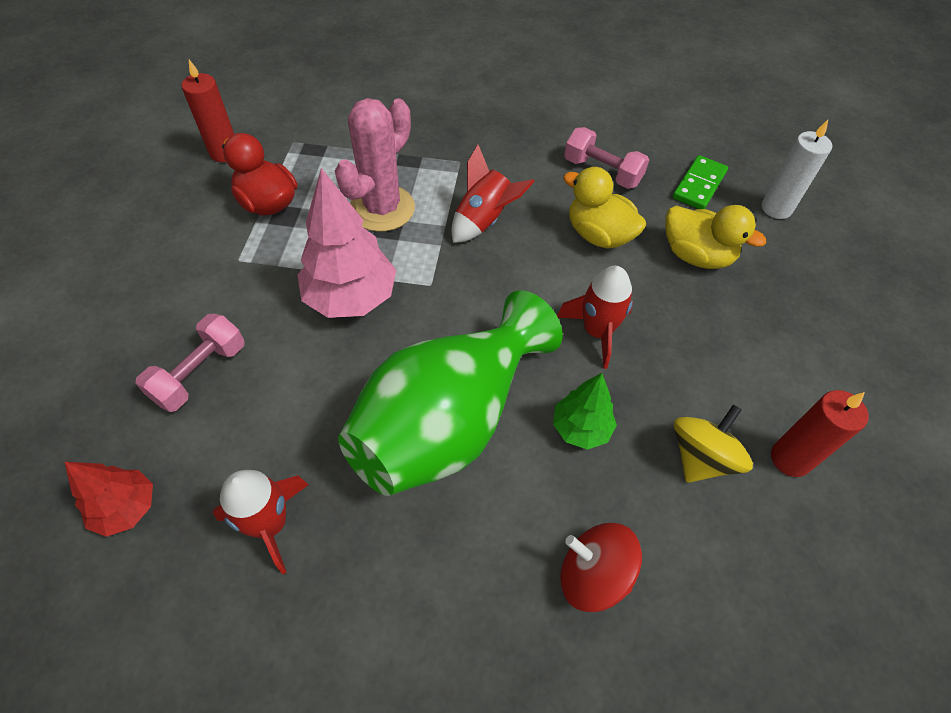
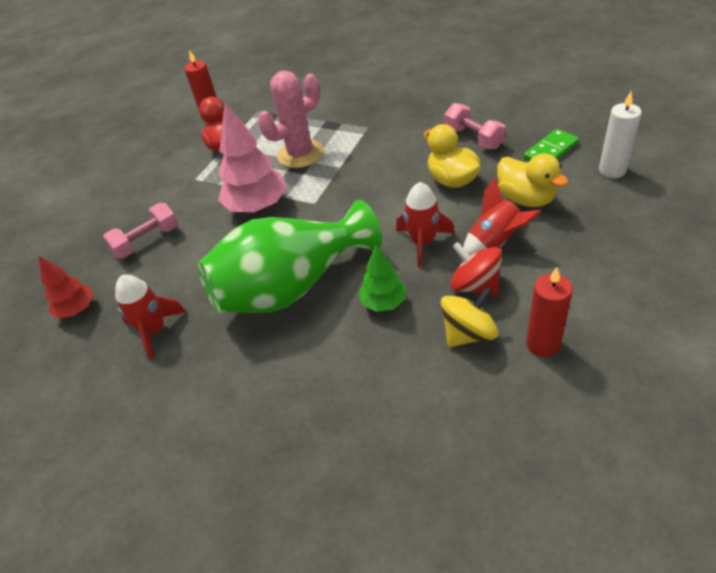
camera: 25 degrees right, 10 degrees down
red rocket [451,144,535,243] -> red rocket moved to [463,177,542,256]
red spinning top [560,523,642,612] -> red spinning top moved to [450,242,502,296]

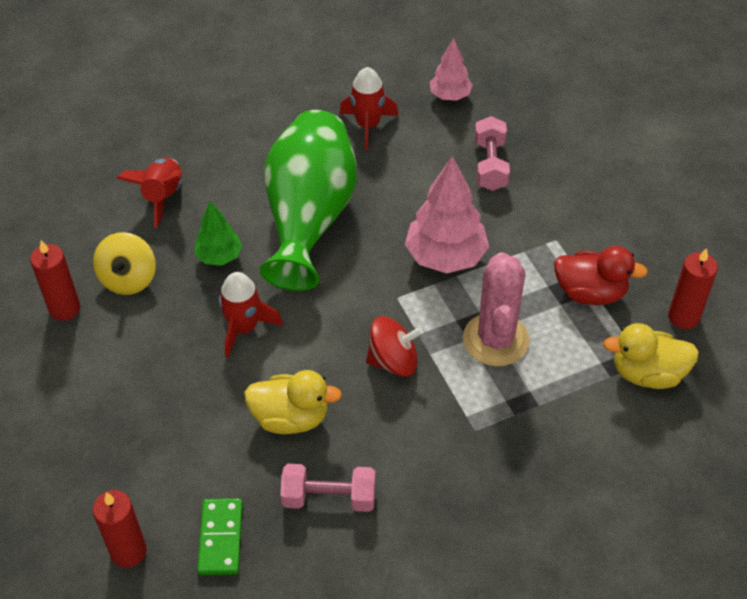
camera: 125 degrees right, 5 degrees up
red tree [39,256,94,318] -> pink tree [430,38,473,101]
red spinning top [450,242,502,296] -> red spinning top moved to [366,316,423,377]
red rocket [463,177,542,256] -> red rocket moved to [116,158,182,228]
yellow duck [497,153,568,207] -> yellow duck moved to [603,323,699,389]
white candle [599,92,642,178] -> red candle [93,490,147,568]

